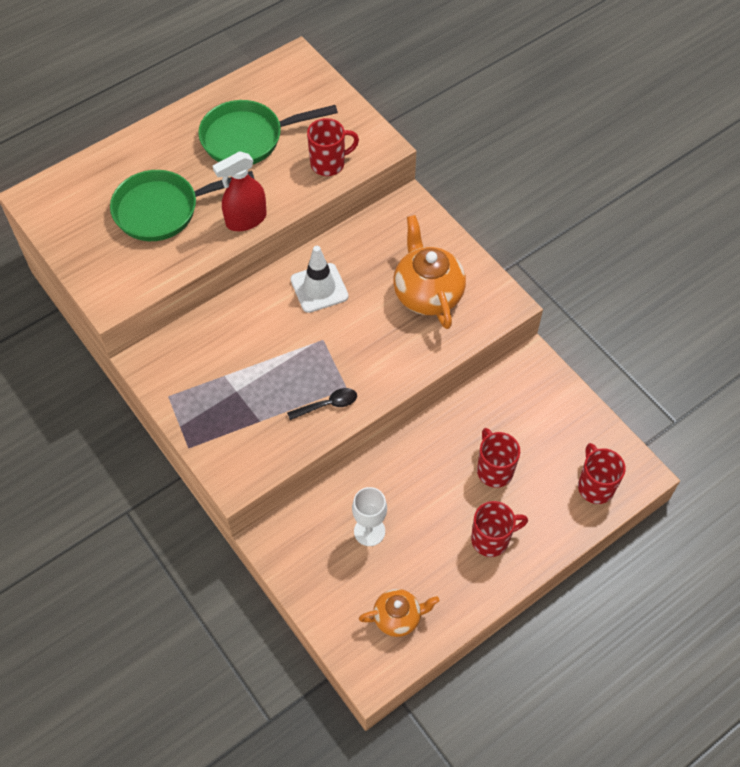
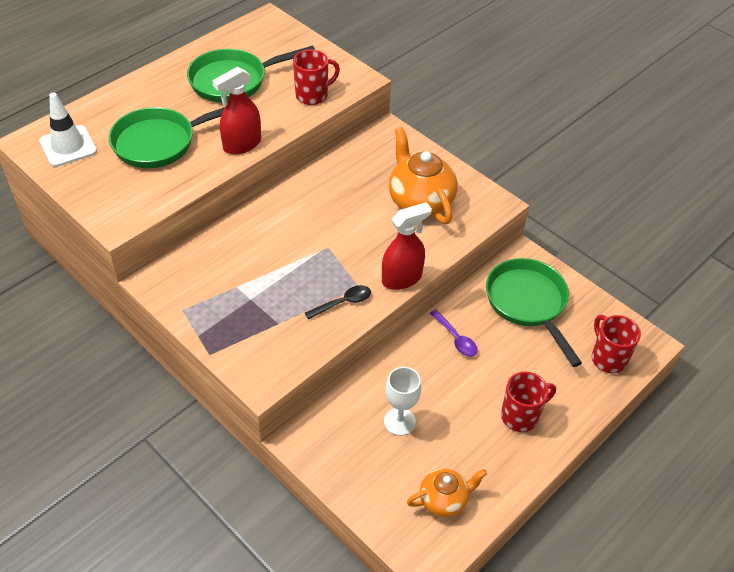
camera: 10 degrees left, 10 degrees down
white traffic cone [290,246,349,313] -> white traffic cone moved to [39,92,97,167]
red mug [477,428,520,488] -> none
none -> red spray bottle [382,202,432,290]
none -> purple spoon [430,309,478,357]
none -> green pan [486,258,582,367]

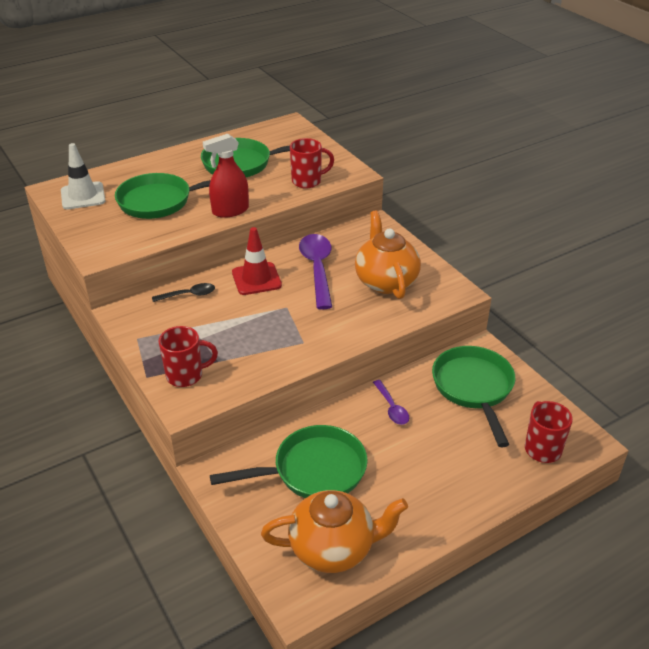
camera: 15 degrees right, 10 degrees down
black spoon [305,285,371,320] -> black spoon moved to [152,283,215,302]
red spray bottle [382,202,432,290] -> none
white goblet [384,367,421,436] -> green pan [210,425,368,498]
orange teapot [407,469,487,517] -> orange teapot [261,490,408,573], size x1.69
red mug [501,372,556,432] -> red mug moved to [159,326,218,387]
none -> red traffic cone [232,227,282,295]
none -> purple spoon [299,234,332,310]

